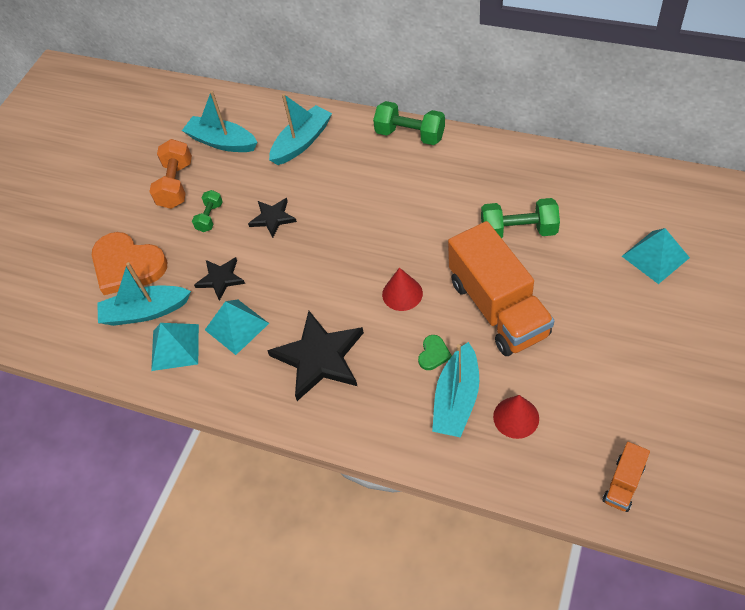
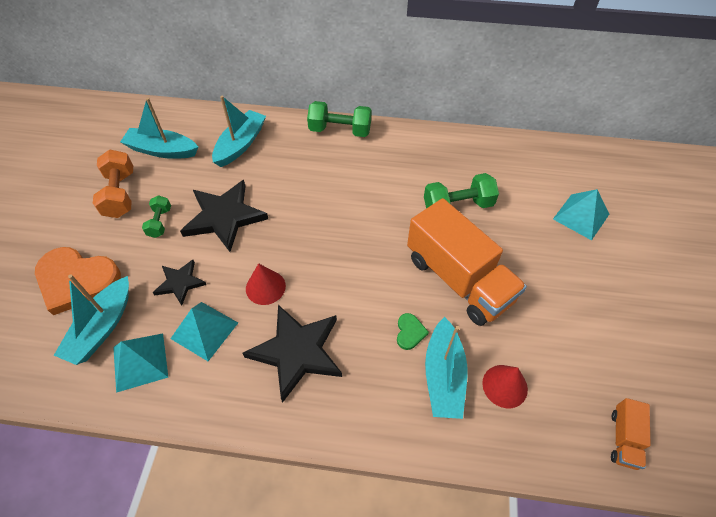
camera: 20 degrees left, 0 degrees up
turquoise boat [97,262,191,326] -> turquoise boat turned 45 degrees counterclockwise [54,275,129,365]
black star [248,198,297,238] -> black star [180,180,268,252], size x1.80
red cone [382,268,423,311] -> red cone moved to [246,263,286,305]

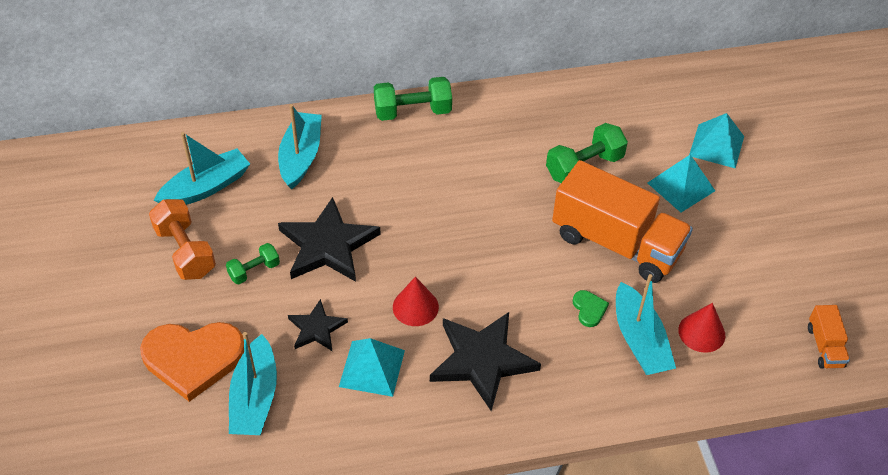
camera: 20 degrees left, 5 degrees down
turquoise pyramid [113,333,168,393] -> turquoise pyramid moved to [648,154,715,213]
turquoise boat [120,98,198,159] -> turquoise boat turned 150 degrees clockwise [154,132,250,205]
green dumbbell [142,195,171,238] -> green dumbbell turned 75 degrees clockwise [226,243,280,284]

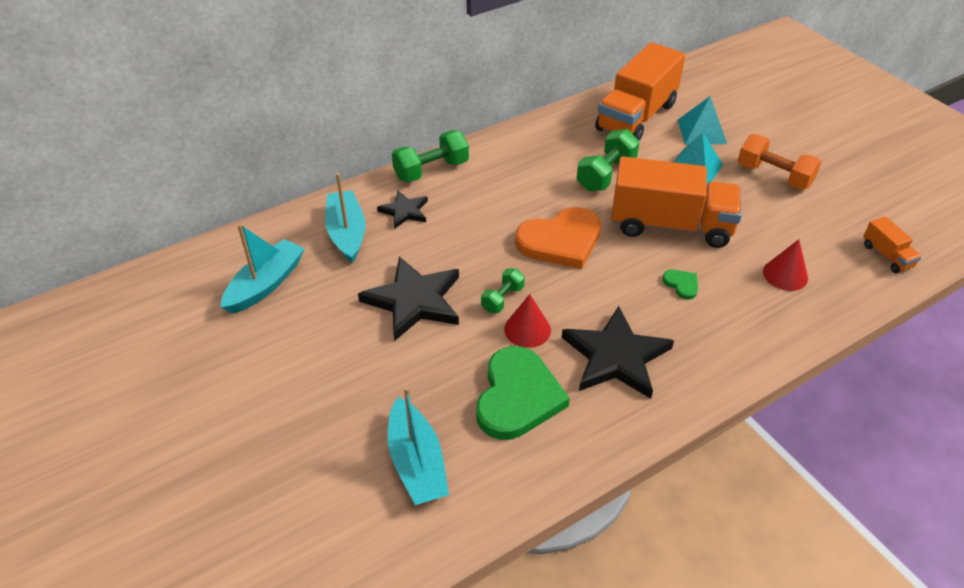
camera: 20 degrees left, 5 degrees down
orange heart [140,322,244,402] -> orange heart moved to [515,207,601,269]
orange dumbbell [149,199,216,280] -> orange dumbbell moved to [738,134,822,190]
green dumbbell [226,243,280,284] -> green dumbbell moved to [481,269,525,313]
black star [288,299,348,351] -> black star moved to [377,191,428,229]
turquoise pyramid [339,338,405,397] -> green heart [476,346,570,440]
turquoise boat [616,274,676,375] -> none
none -> orange truck [595,42,685,141]

